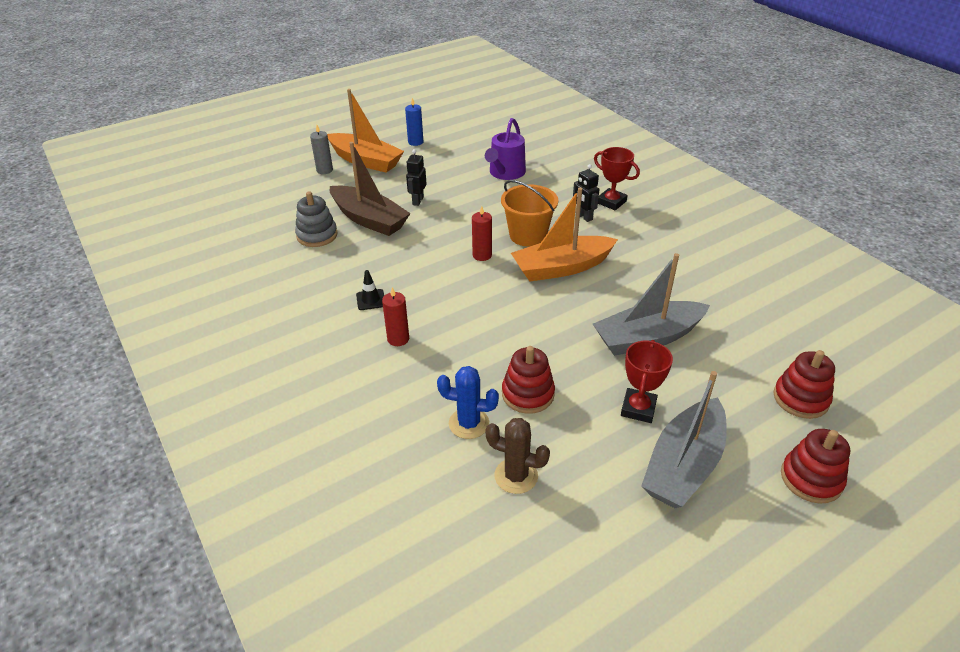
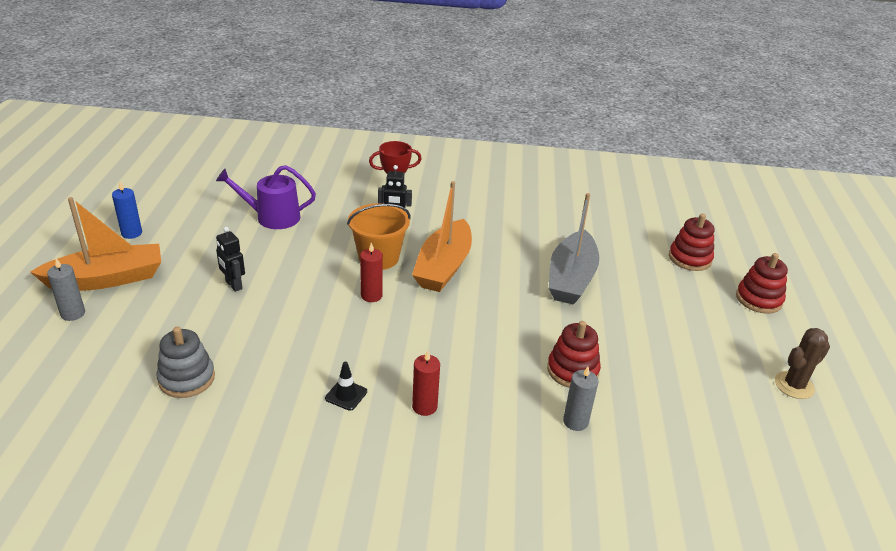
camera: 55 degrees left, 5 degrees down
brown boat [330,142,411,236] -> none
blue cactus [437,366,499,439] -> grey candle [563,366,598,431]
purple watering can [485,118,526,180] -> purple watering can turned 120 degrees clockwise [216,165,316,229]
brown cactus [485,418,550,494] -> brown cactus moved to [775,328,830,399]
red trophy [621,340,673,423] -> none
grey boat [641,371,727,508] -> none

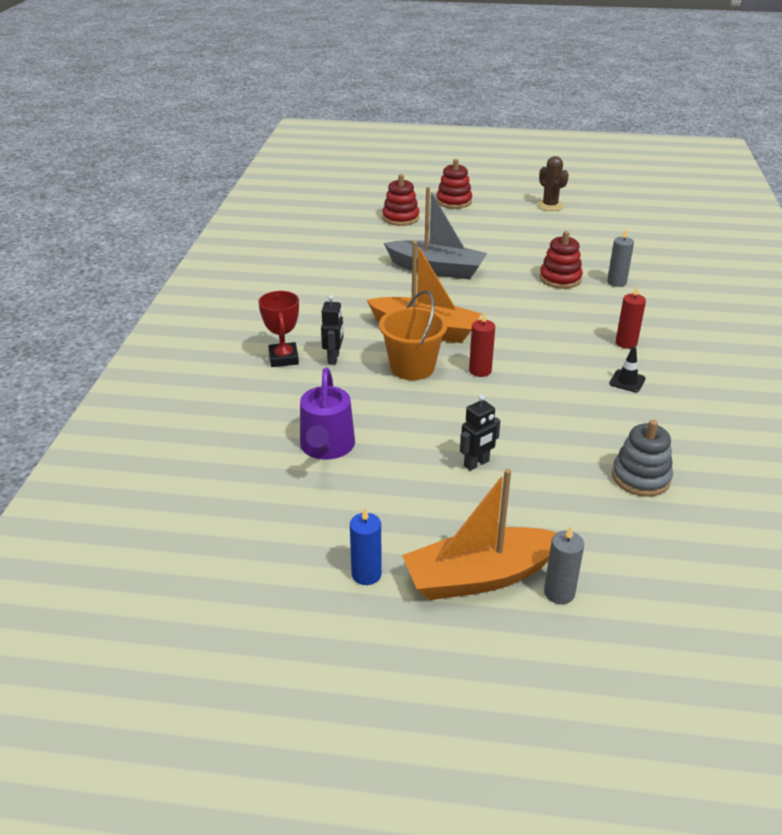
camera: 85 degrees left, 0 degrees up
orange boat [30,197,161,291] -> orange boat turned 90 degrees counterclockwise [402,469,557,600]

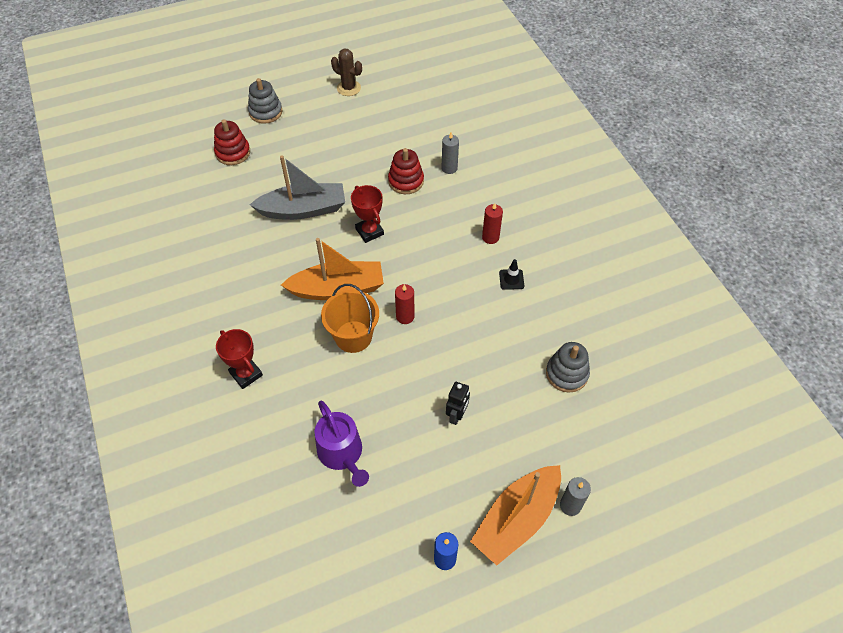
camera: 30 degrees left, 20 degrees up
black robot [321,295,343,364] -> none
red stacking toy [436,159,472,209] -> grey stacking toy [248,78,282,124]
none -> red trophy [351,185,384,243]

